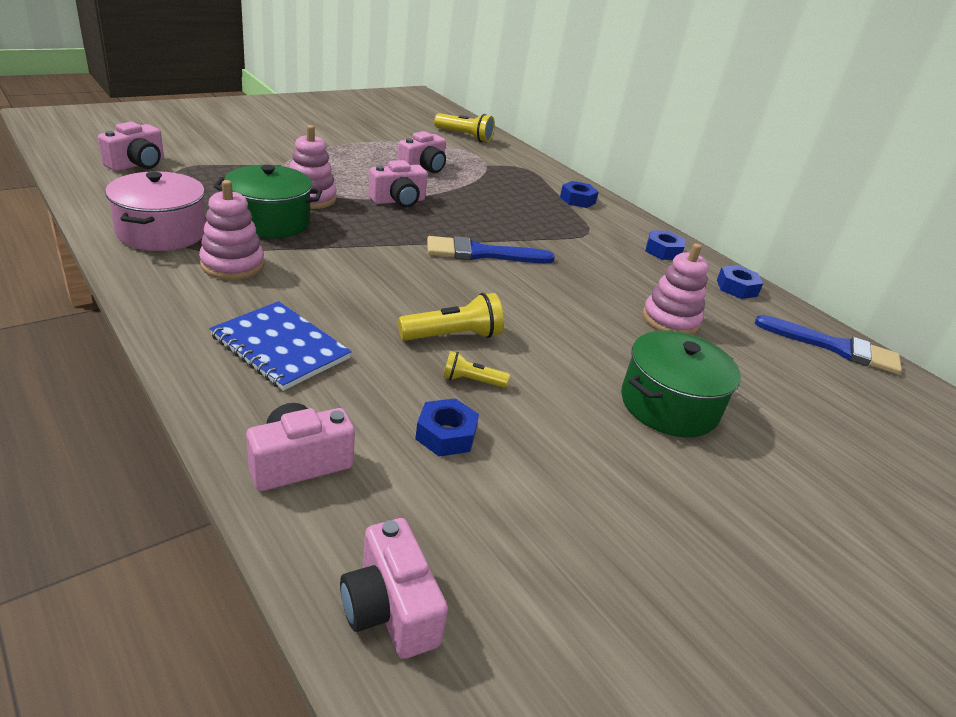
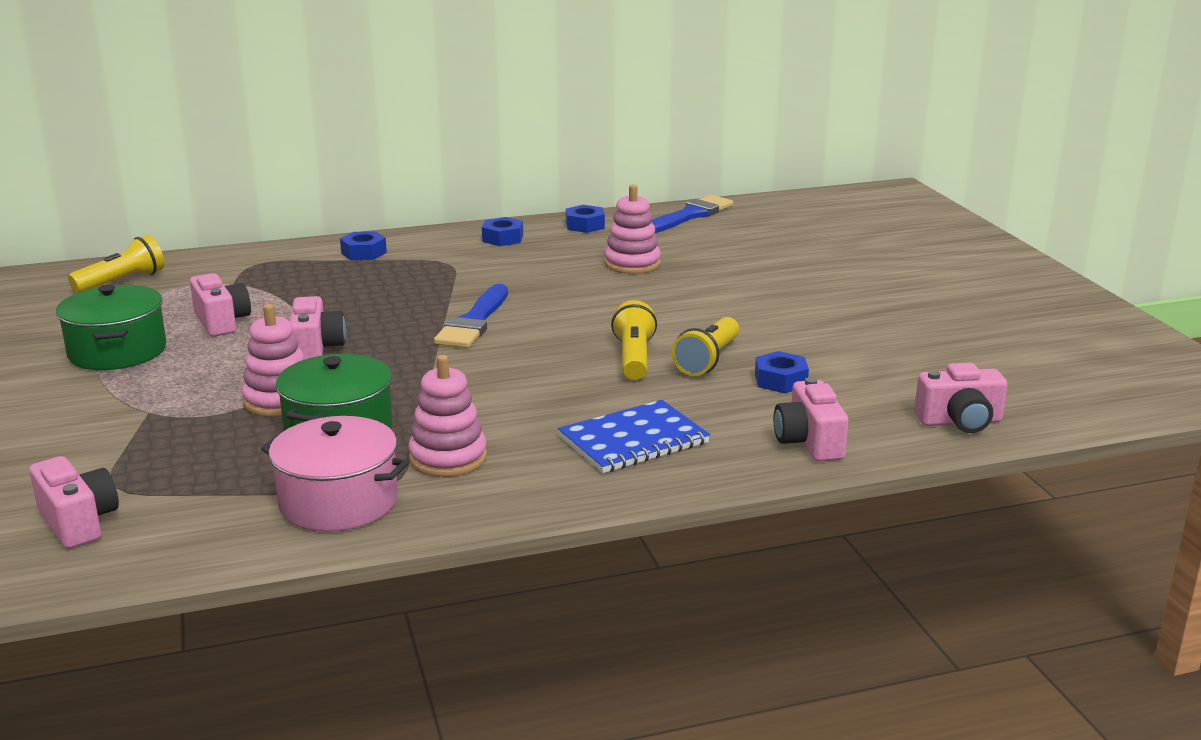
camera: 65 degrees left, 10 degrees down
yellow flashlight [443,351,510,388] -> yellow flashlight [672,317,739,376], size x1.69
green pot [621,330,741,437] -> green pot moved to [56,284,167,370]

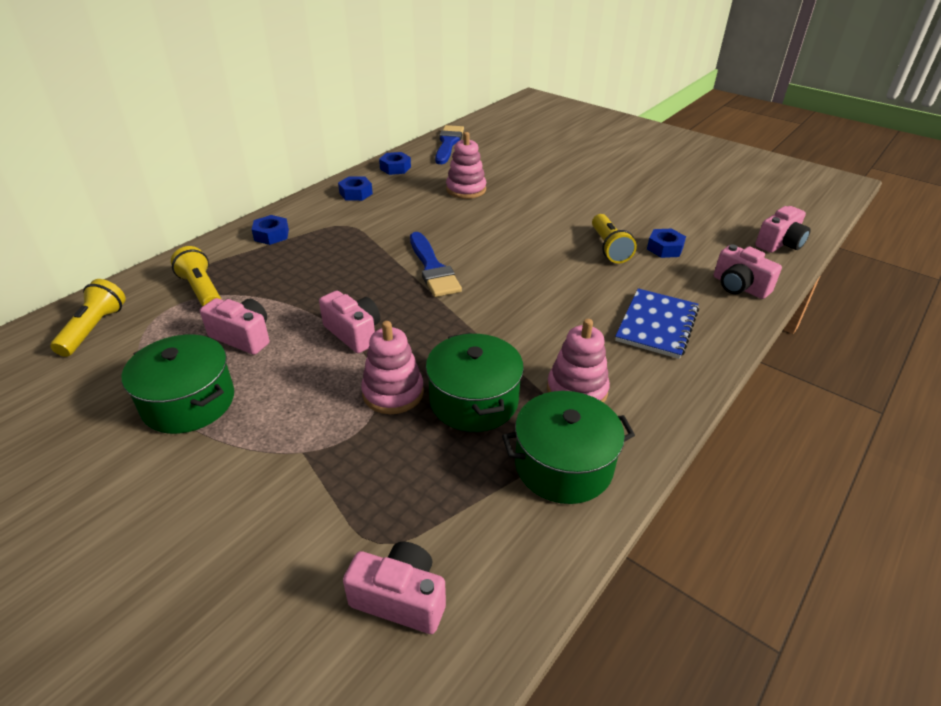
camera: 35 degrees left, 15 degrees up
pink pot [261,416,409,532] -> green pot [502,391,635,504]
yellow flashlight [611,300,657,380] -> yellow flashlight moved to [171,246,222,307]

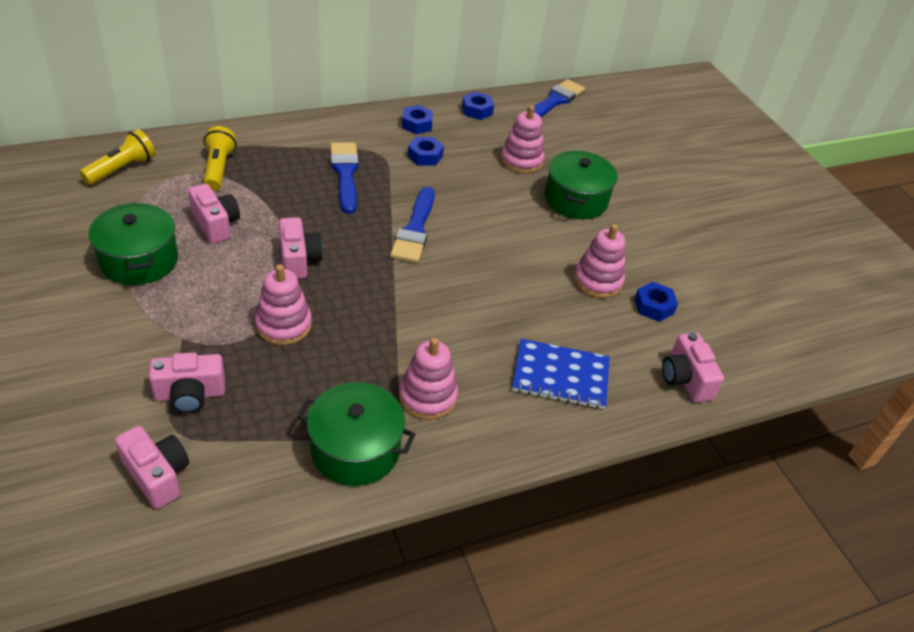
camera: 25 degrees right, 5 degrees up
blue nut [251,215,289,245] -> blue nut moved to [408,137,444,166]
green pot [426,333,524,432] -> green pot moved to [545,151,618,219]
yellow flashlight [592,214,637,263] -> pink stacking toy [574,224,625,298]
blue notebook [615,288,699,359] -> blue notebook turned 45 degrees clockwise [512,339,610,409]
pink camera [755,206,811,253] -> pink camera moved to [149,352,225,413]
none -> blue brush [330,142,359,214]

